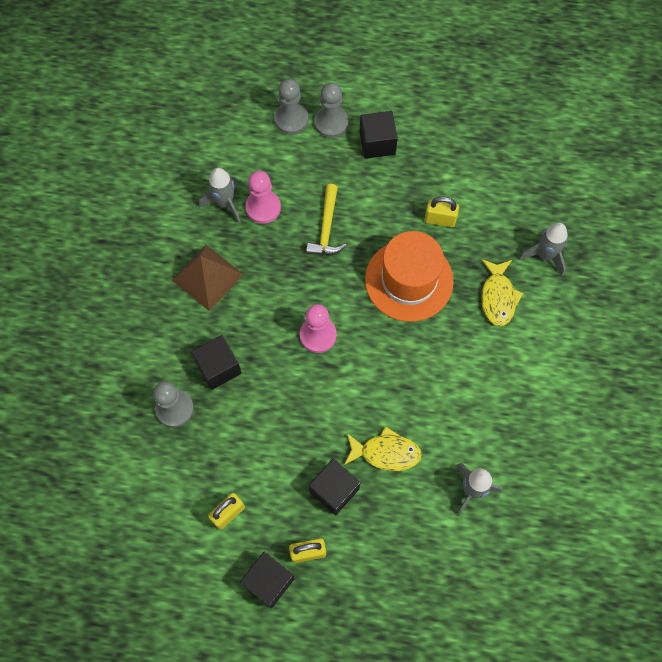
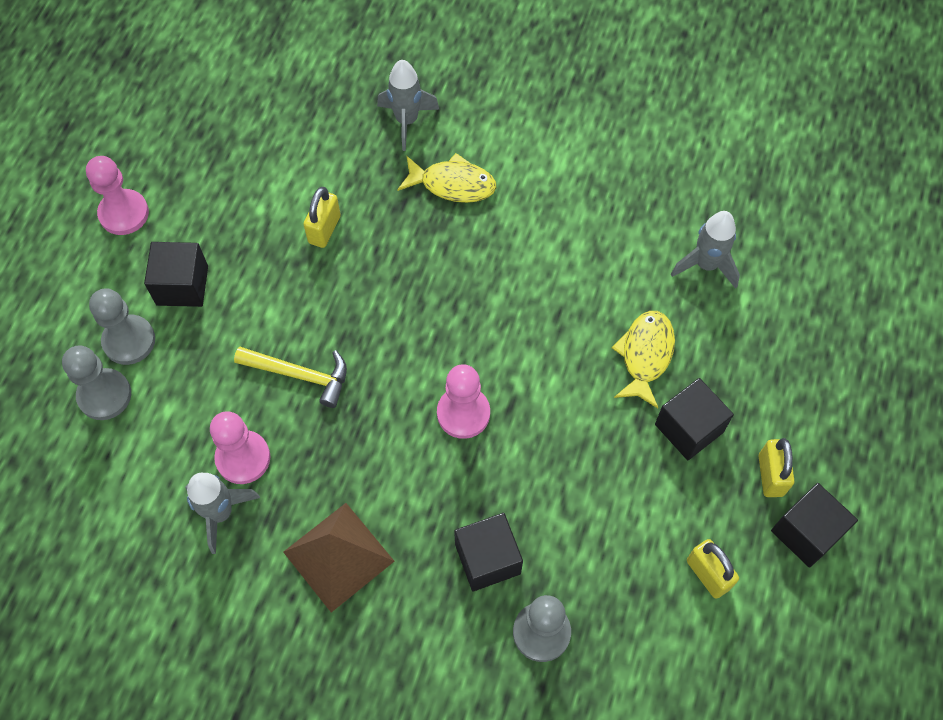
camera: 80 degrees left, 5 degrees down
orange hat [365,231,454,322] -> none
none -> pink pawn [86,156,149,235]

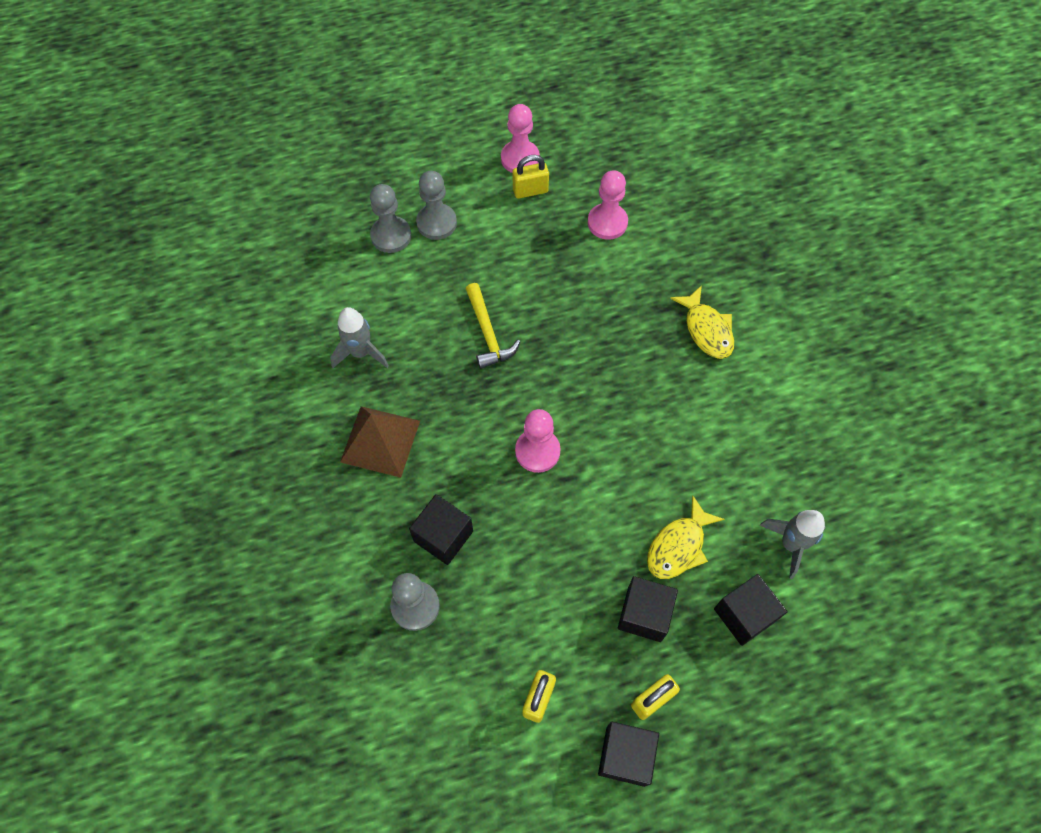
camera: 55 degrees right, 0 degrees up
black cube [144,242,208,307] -> black cube moved to [714,574,788,646]
pink pawn [210,411,270,484] -> pink pawn moved to [588,170,628,240]
yellow padlock [303,187,341,248] -> yellow padlock moved to [513,155,549,199]
grey rocket [377,60,440,151] -> none
yellow fish [612,311,675,408] -> yellow fish turned 150 degrees clockwise [647,495,724,579]

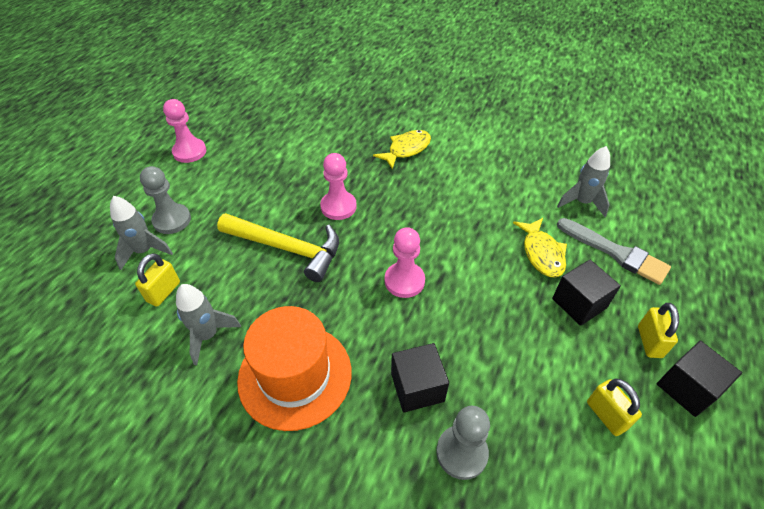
camera: 50 degrees left, 15 degrees down
brown pyramid [340,406,420,478] -> orange hat [237,306,352,431]
grey pawn [370,184,411,253] -> grey rocket [110,196,173,270]
yellow hammer [466,283,520,369] -> yellow hammer [217,213,339,282], size x1.52
yellow padlock [513,155,549,199] -> yellow padlock moved to [135,253,180,307]
pink pawn [588,170,628,240] -> pink pawn moved to [320,153,357,220]
yellow fish [670,285,734,359] -> yellow fish turned 60 degrees counterclockwise [373,130,431,169]
black cube [714,574,788,646] -> grey brush [557,218,671,285]

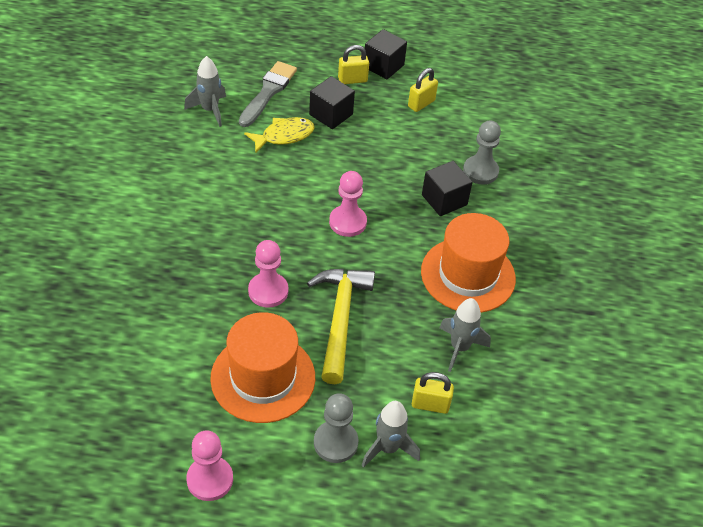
camera: 110 degrees left, 0 degrees up
yellow fish [373,130,431,169] -> none
none -> orange hat [210,312,315,423]

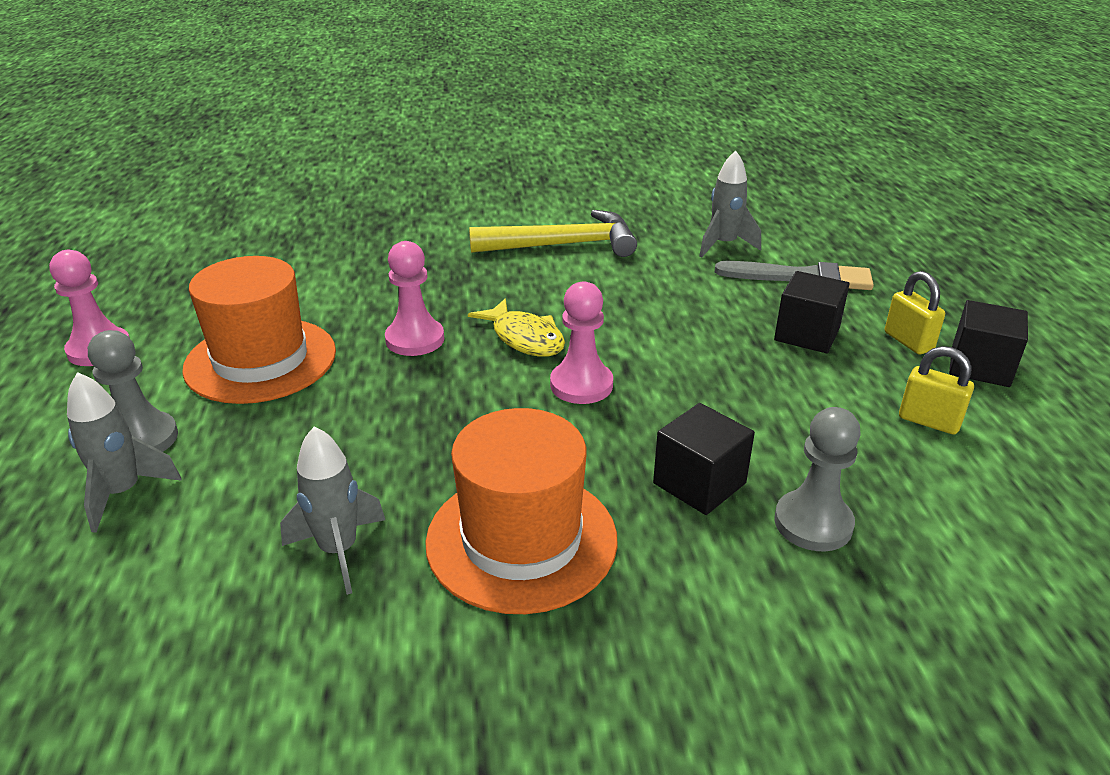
camera: 80 degrees right, 15 degrees down
yellow fish [244,117,315,153] -> yellow fish moved to [468,298,565,357]
yellow hammer [307,269,375,384] -> yellow hammer moved to [469,210,637,257]
yellow padlock [412,372,454,414] -> none

